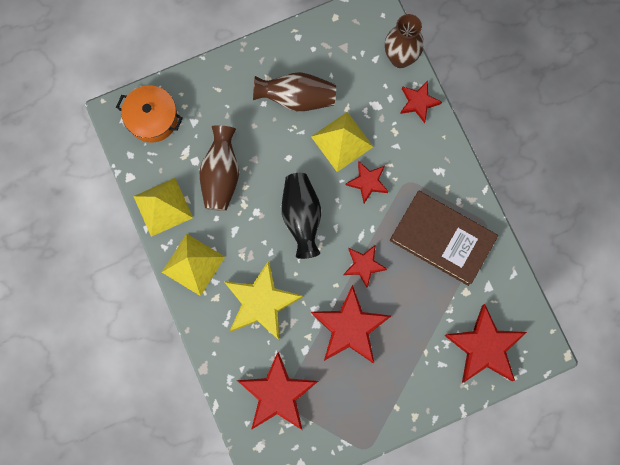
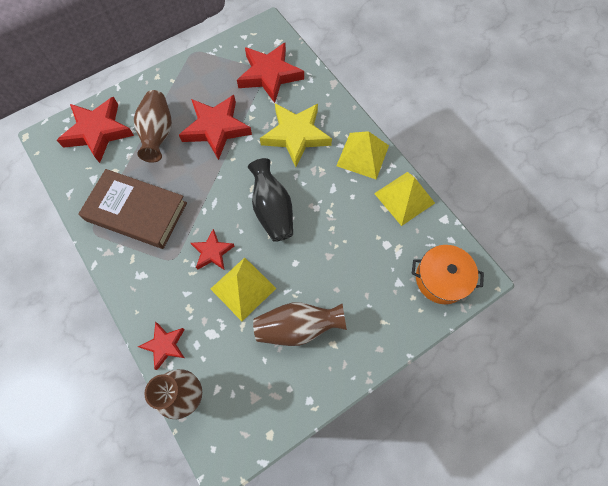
camera: 170 degrees right, 10 degrees down
brown vase [200,125,239,211] -> brown vase moved to [134,90,172,163]
red star [343,245,387,288] -> none

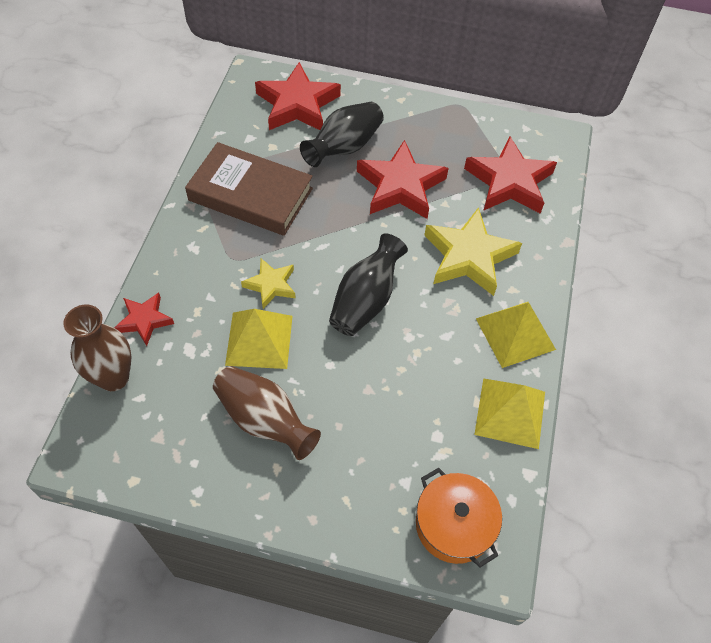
camera: 45 degrees right, 10 degrees down
brown book [78,169,187,249] -> brown book turned 45 degrees counterclockwise [185,142,313,236]
brown vase [134,90,172,163] -> black vase [300,102,384,167]
red star [191,229,234,270] -> yellow star [241,258,295,309]

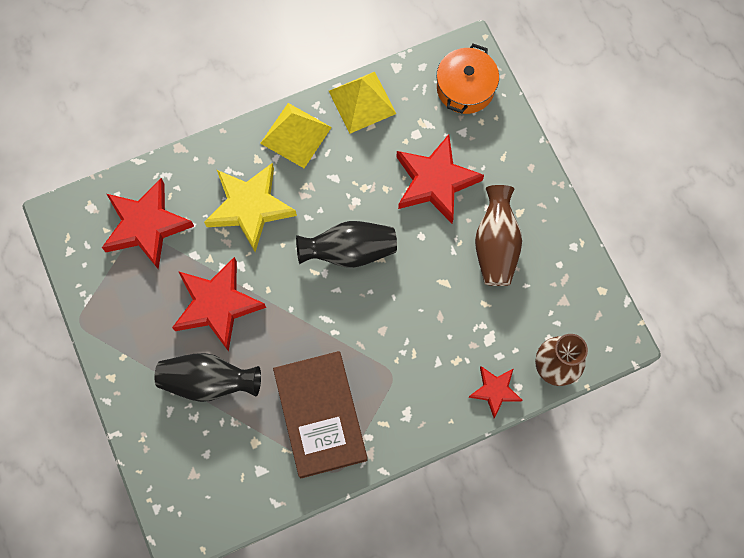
camera: 125 degrees left, 15 degrees up
yellow pyramid [225,309,292,369] -> none
yellow star [241,258,295,309] -> none
red star [255,62,341,130] -> red star moved to [396,134,484,223]

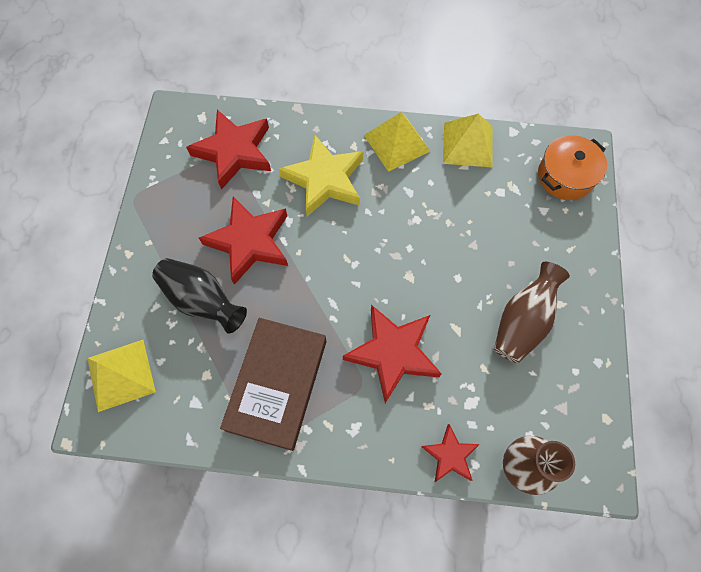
camera: 30 degrees right, 5 degrees down
black vase [296,221,397,268] -> none
red star [396,134,484,223] -> red star moved to [343,305,442,403]
none -> yellow pyramid [87,340,156,412]

